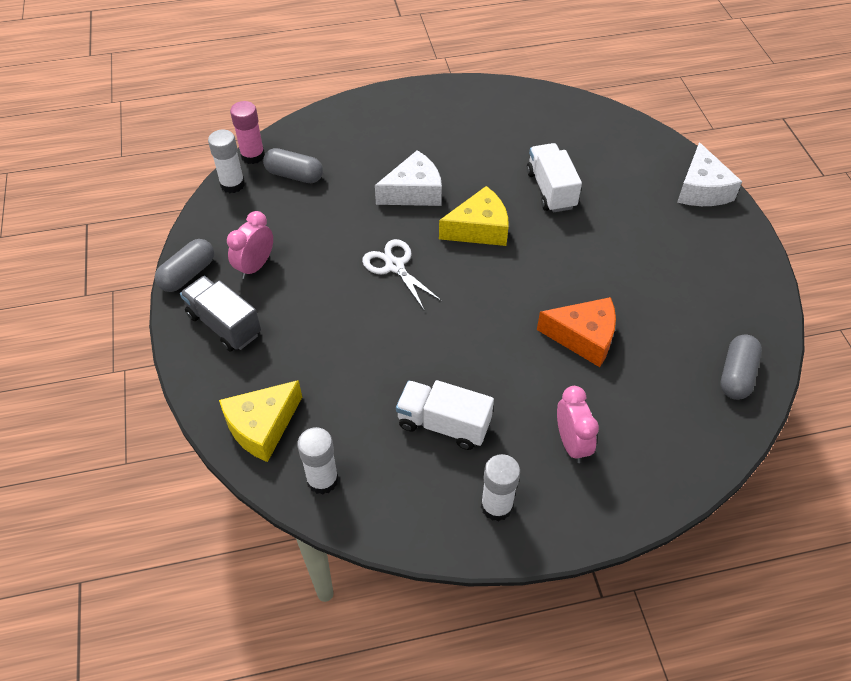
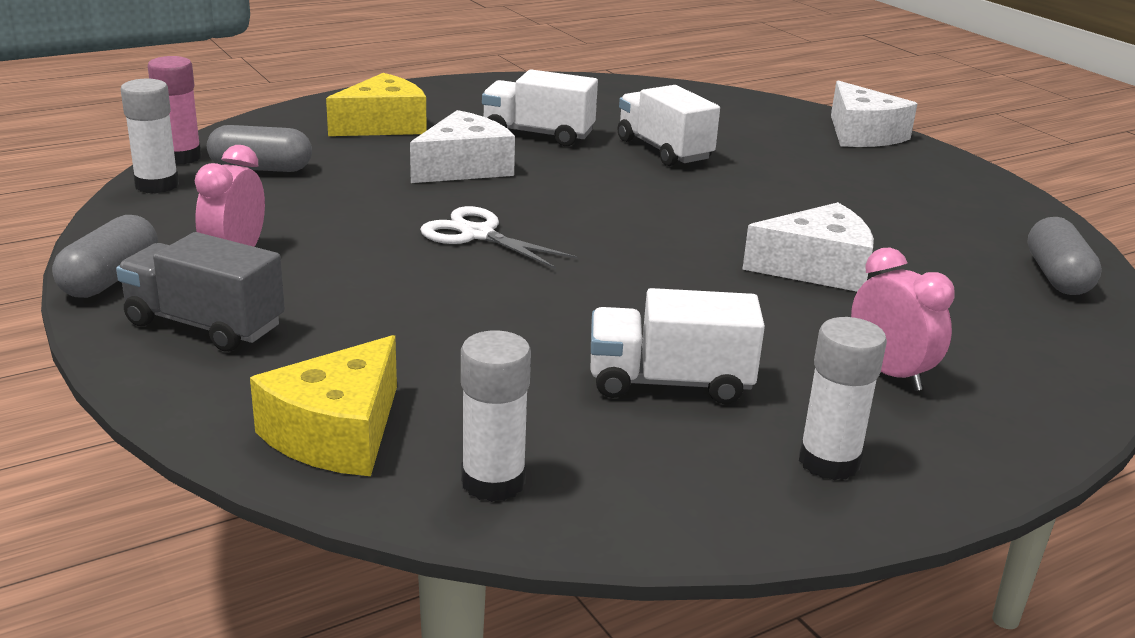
camera: 20 degrees left, 25 degrees down
yellow cheese [439,186,509,246] -> yellow cheese moved to [326,73,427,136]
orange cheese [537,297,616,367] -> white cheese [742,202,874,292]
none -> white truck [482,69,598,146]

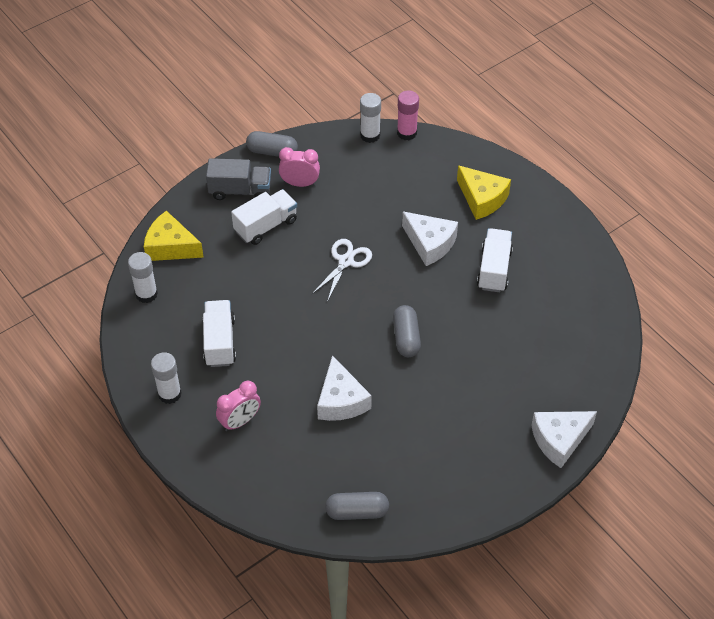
camera: 85 degrees right, 25 degrees up
grey truck [116,232,285,352] -> grey truck turned 75 degrees clockwise [206,158,271,200]
grey capsule [207,125,312,172] -> grey capsule moved to [393,305,421,357]
white truck [618,85,720,166] -> white truck moved to [231,189,297,245]

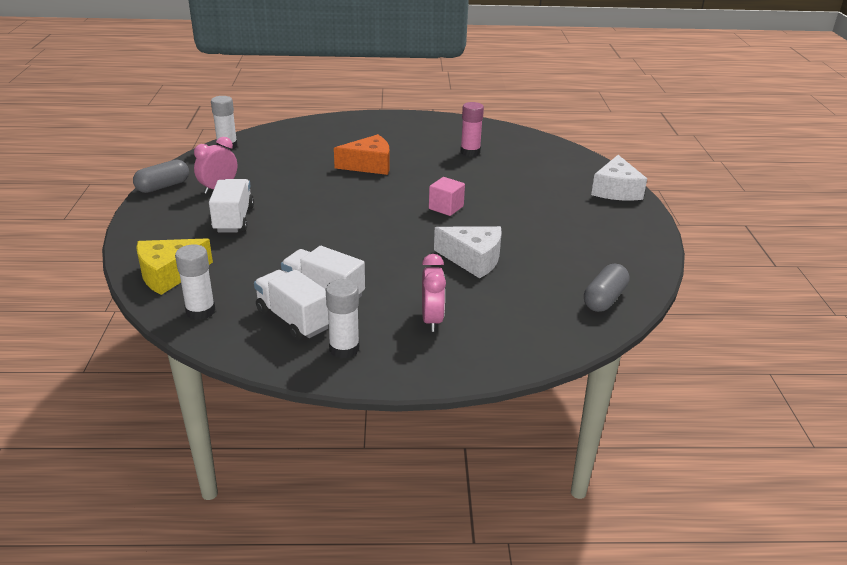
camera: 55 degrees left, 20 degrees down
grey truck [206,158,271,200] -> none
white scissors [312,239,372,302] -> none
grey capsule [393,305,421,357] -> pink cube [429,177,465,216]
pink glue stick [397,90,419,140] -> pink glue stick moved to [460,102,484,157]
white cheese [402,212,458,266] -> orange cheese [334,134,389,175]
yellow cheese [457,165,511,220] -> none
white truck [477,228,513,292] -> white truck moved to [254,269,329,340]

